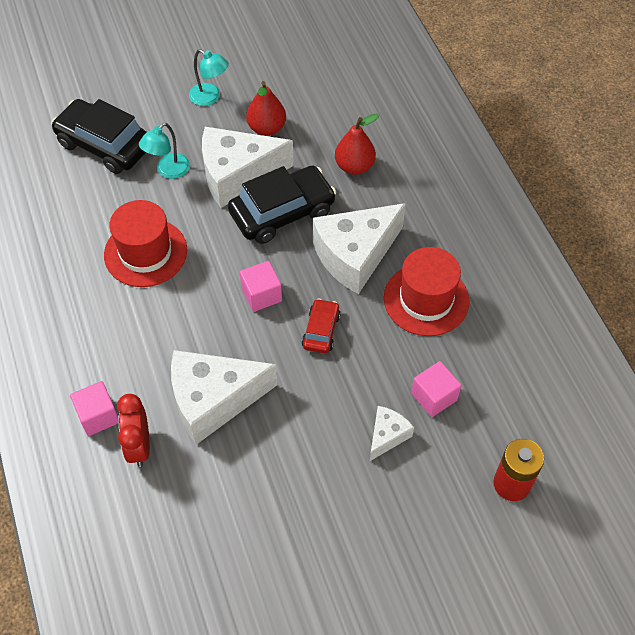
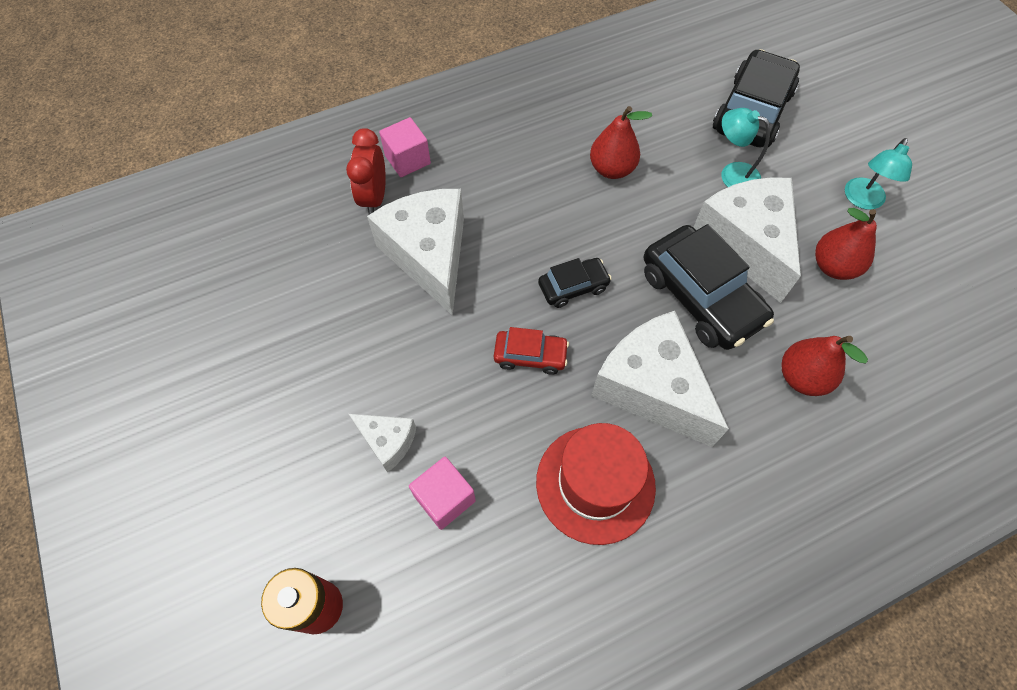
camera: 85 degrees right, 5 degrees up
red hat [104,200,187,287] -> red pear [590,106,652,179]
red clock [117,394,150,467] -> red clock turned 75 degrees counterclockwise [346,128,386,215]
pink cube [240,261,282,312] -> black car [538,258,612,308]

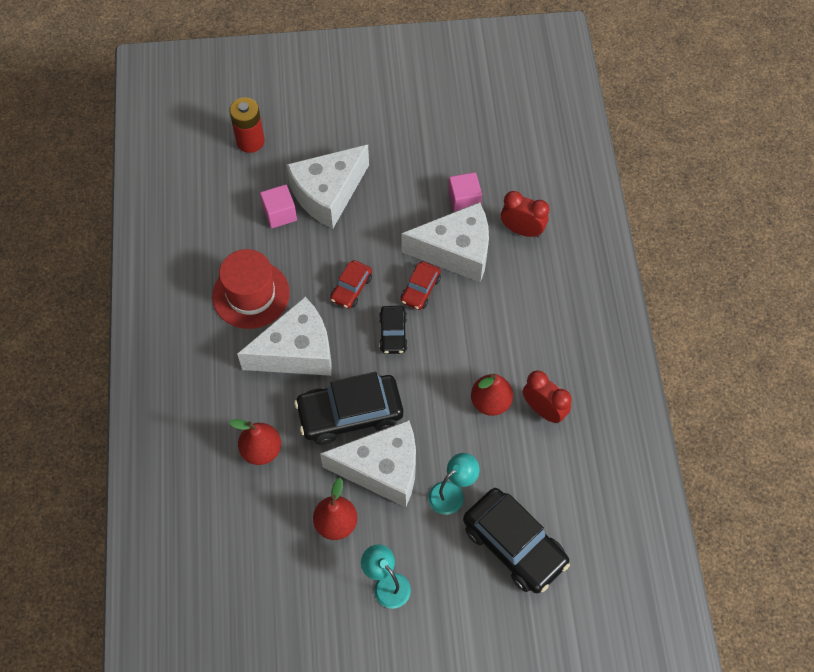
camera: 110 degrees right, 0 degrees up
white cheese [349,414,416,473] -> white cheese [286,145,369,229], size x2.04
pink cube [379,117,431,177] -> pink cube moved to [448,172,482,212]
none -> red car [401,261,441,310]
none -> red clock [523,370,572,423]

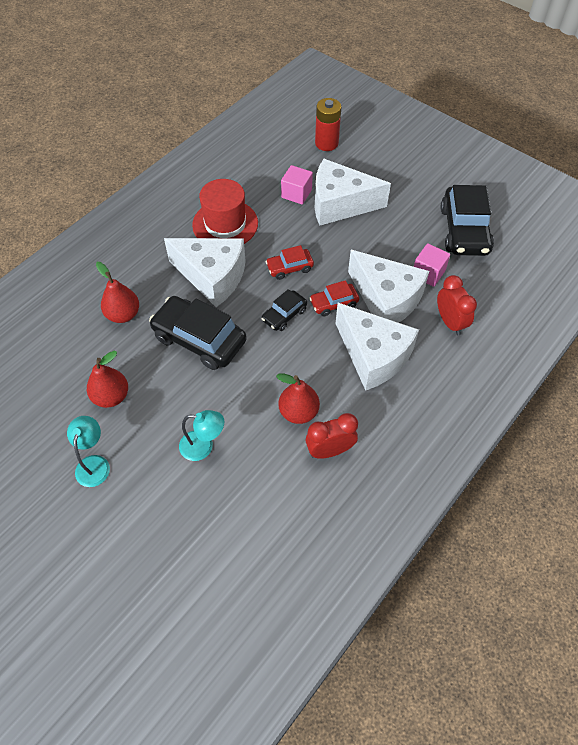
camera: 45 degrees right, 5 degrees down
white cheese [320,420,416,507] -> white cheese moved to [335,303,419,391]
black car [463,488,570,593] -> black car moved to [441,185,494,256]
red clock [523,370,572,423] -> red clock turned 105 degrees counterclockwise [306,413,358,459]

